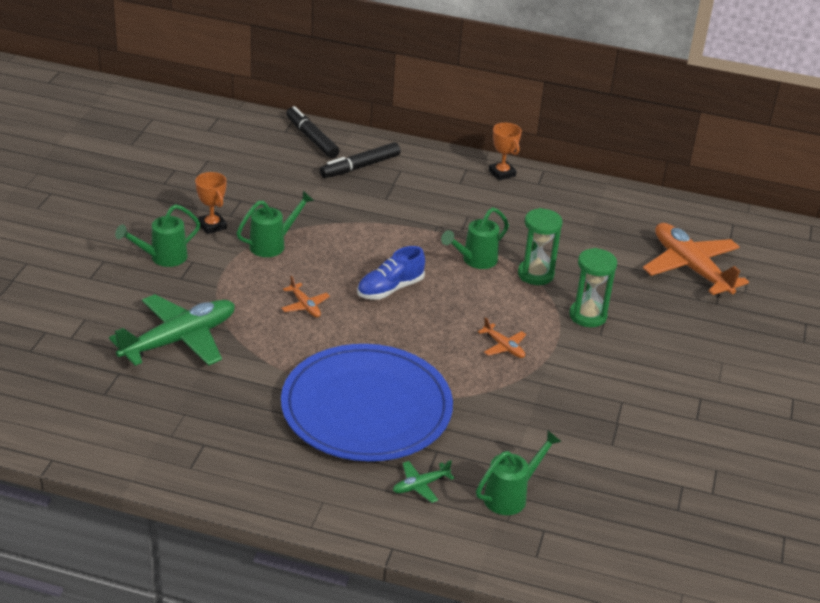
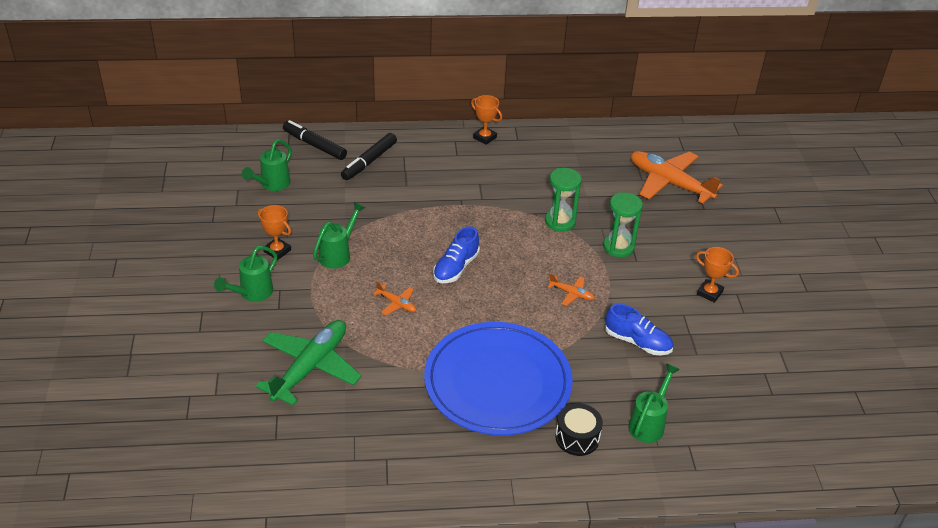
camera: 20 degrees left, 5 degrees up
green plane [393,460,454,503] -> black drum [555,403,603,456]
green watering can [441,207,509,269] -> green watering can moved to [242,139,292,191]
none -> blue shoe [605,304,673,355]
none -> orange trophy [696,247,739,303]

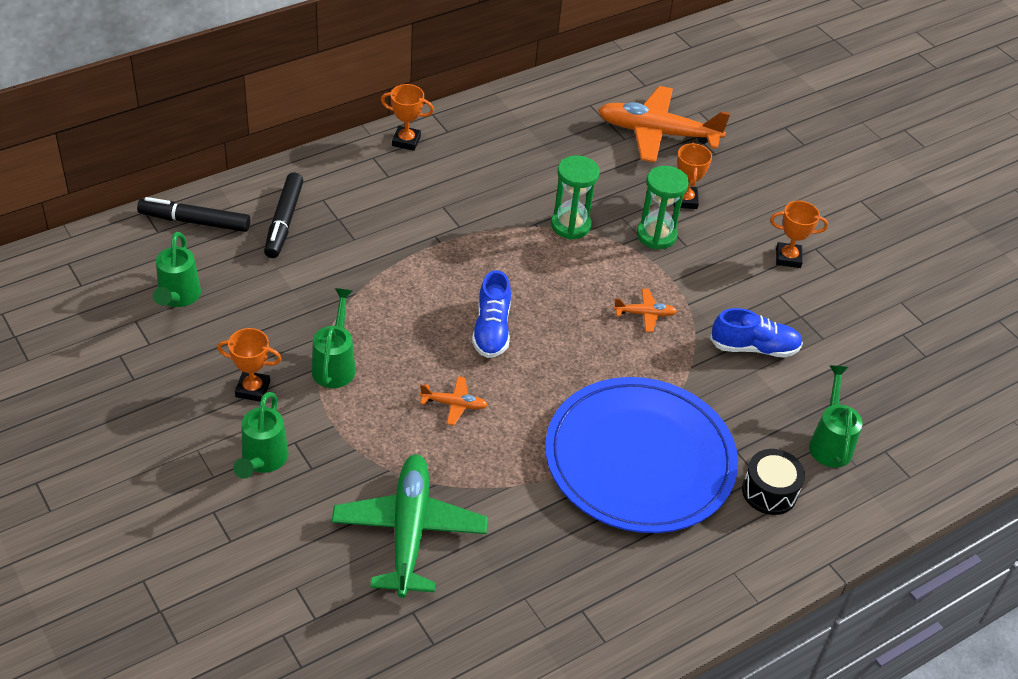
camera: 30 degrees left, 5 degrees up
none -> orange trophy [674,143,712,209]

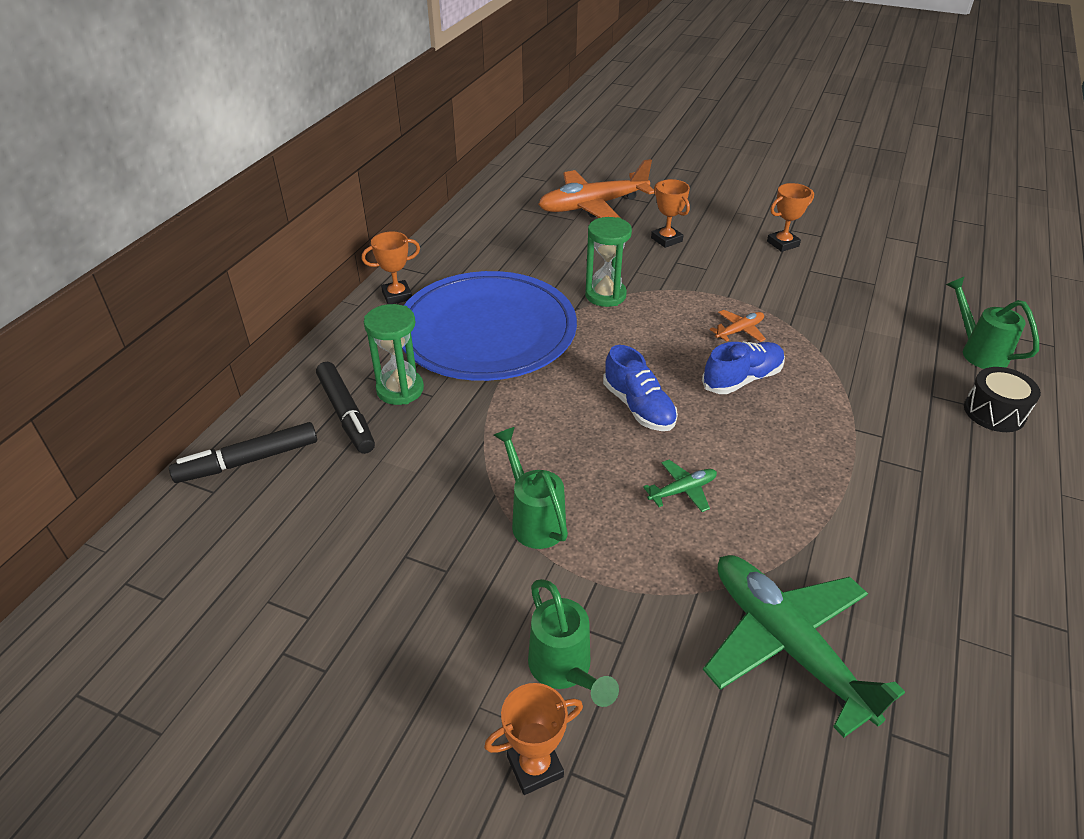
camera: 30 degrees left, 5 degrees down
green watering can [153,232,201,307] -> none
orange trophy [217,328,281,402] -> orange trophy moved to [484,683,583,795]
orange plane [420,376,488,425] -> green plane [643,460,717,512]
blue plate [545,377,738,533] -> blue plate moved to [402,271,577,381]
green hourglass [637,166,689,249] -> green hourglass moved to [364,304,424,405]
blue shoe [710,308,803,358] -> blue shoe moved to [702,341,785,394]

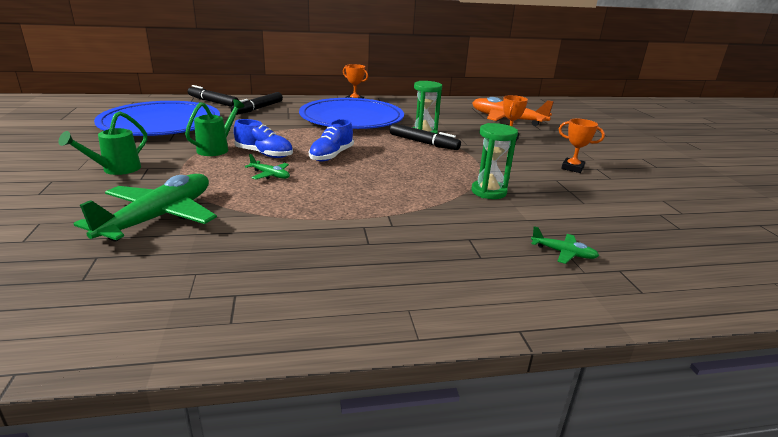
camera: 55 degrees right, 15 degrees down
green hourglass [364,304,424,405] -> green hourglass moved to [472,123,518,199]
orange trophy [484,683,583,795] -> none
blue shoe [702,341,785,394] -> blue shoe moved to [234,119,293,158]
orange plane [710,310,766,342] -> none
green watering can [946,276,1039,369] -> green plane [531,226,599,264]
black drum [964,367,1041,432] -> none
none -> blue plate [94,101,220,136]
none -> black marker [390,123,461,150]

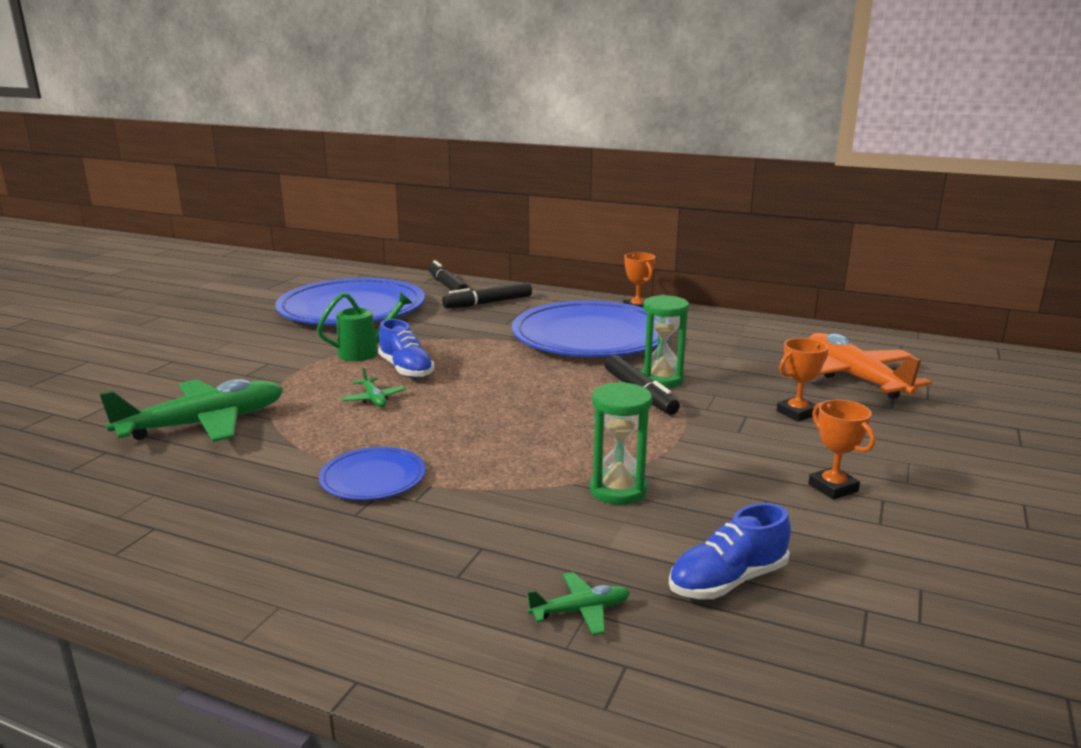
camera: 35 degrees right, 5 degrees down
green watering can [58,111,147,175] -> none
blue shoe [309,119,354,161] -> blue shoe moved to [669,503,791,599]
green plane [531,226,599,264] -> green plane turned 75 degrees counterclockwise [527,572,630,635]
none -> blue plate [319,447,425,500]

